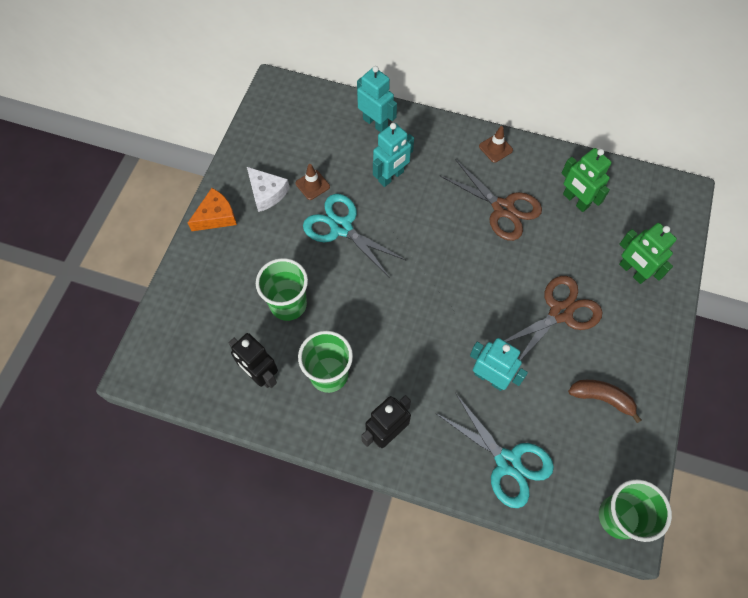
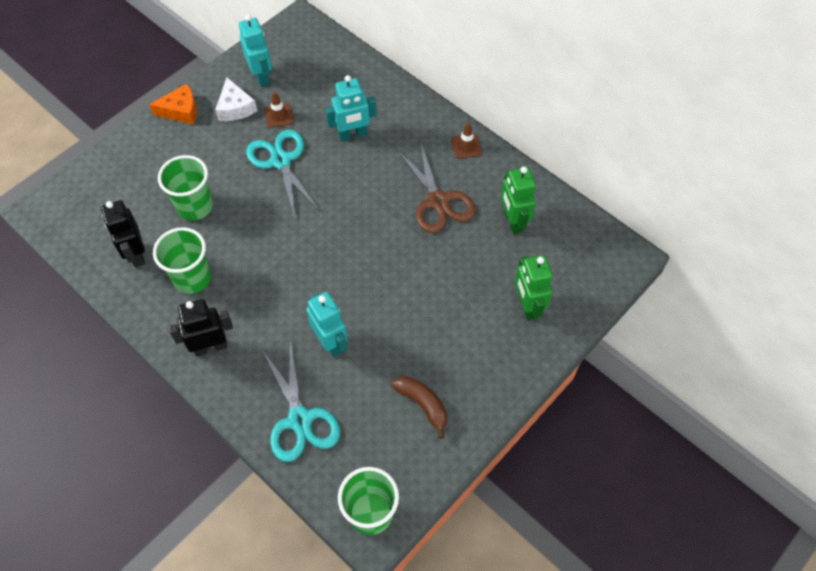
camera: 25 degrees right, 5 degrees down
turquoise robot [357,66,397,132] -> turquoise robot moved to [239,15,272,87]
brown scissors [504,276,603,360] -> none

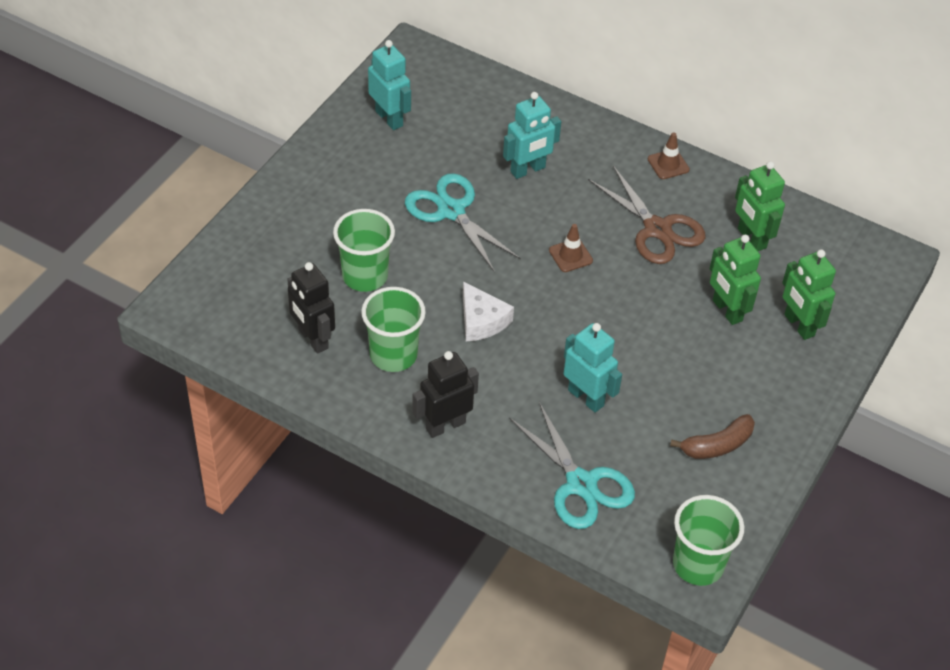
camera: 15 degrees left, 10 degrees down
orange cheese [149,84,197,124] -> none
white cheese [215,78,257,121] -> white cheese moved to [463,281,514,341]
brown traffic cone [264,92,294,128] -> brown traffic cone moved to [549,224,593,272]
brown banana [392,376,447,439] -> brown banana turned 120 degrees clockwise [670,414,755,459]
none -> green robot [710,235,761,325]

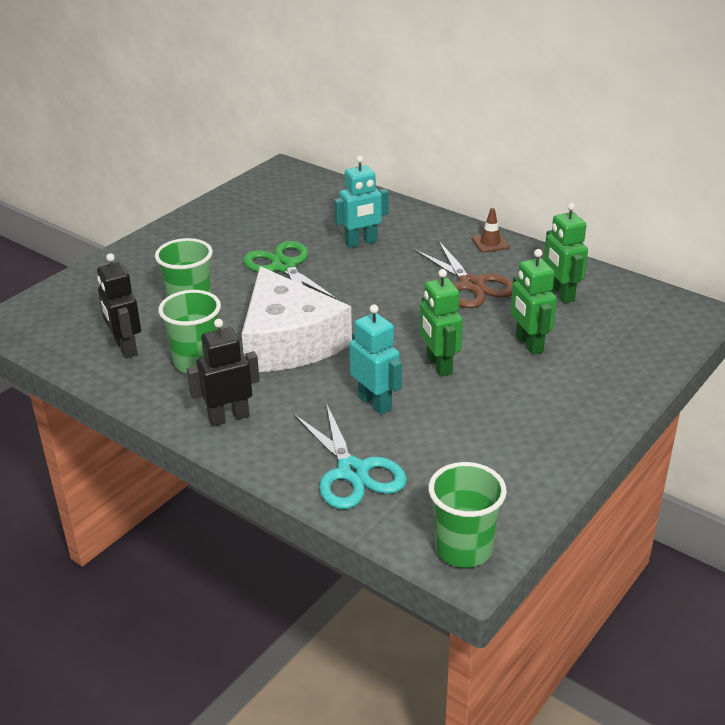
camera: 10 degrees right, 15 degrees down
turquoise robot [368,40,411,130] -> none
turquoise scissors [405,173,521,273] -> green scissors [243,241,338,300]
white cheese [463,281,514,341] -> white cheese [242,267,352,372], size x2.13
brown traffic cone [549,224,593,272] -> none
brown banana [670,414,755,459] -> none
green robot [782,250,836,340] -> green robot moved to [420,269,463,377]

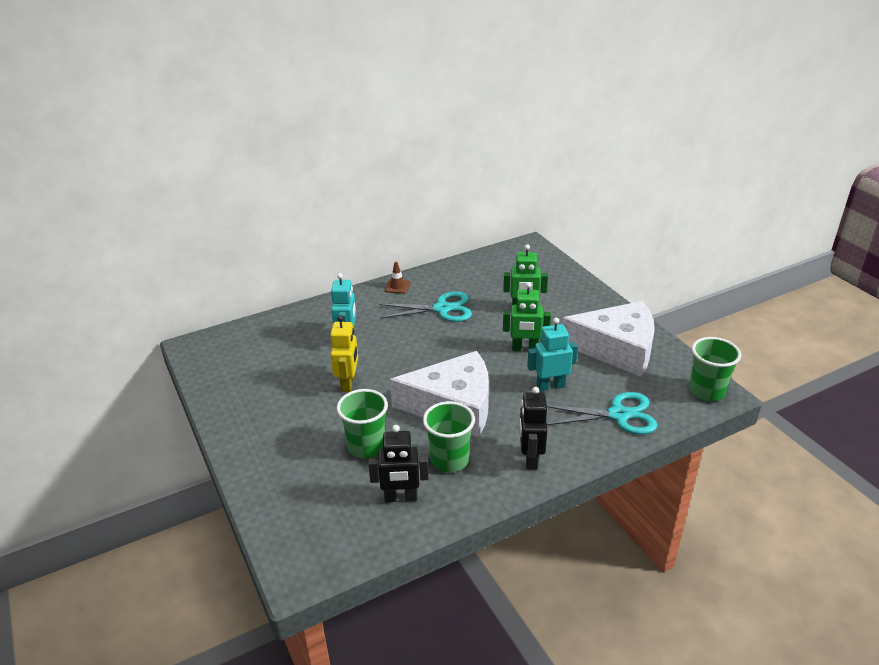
camera: 65 degrees left, 0 degrees up
green scissors [243,241,338,300] -> yellow robot [330,315,358,392]
brown scissors [414,240,513,308] -> turquoise scissors [380,292,472,322]
green robot [544,203,588,304] -> none
none -> white cheese [562,301,655,377]

